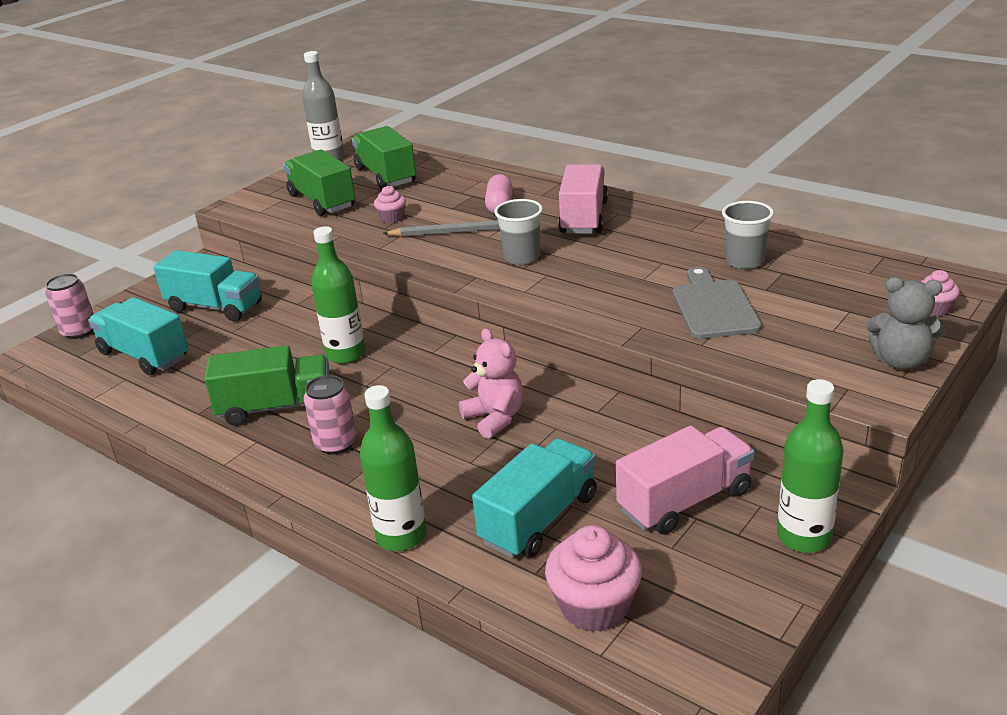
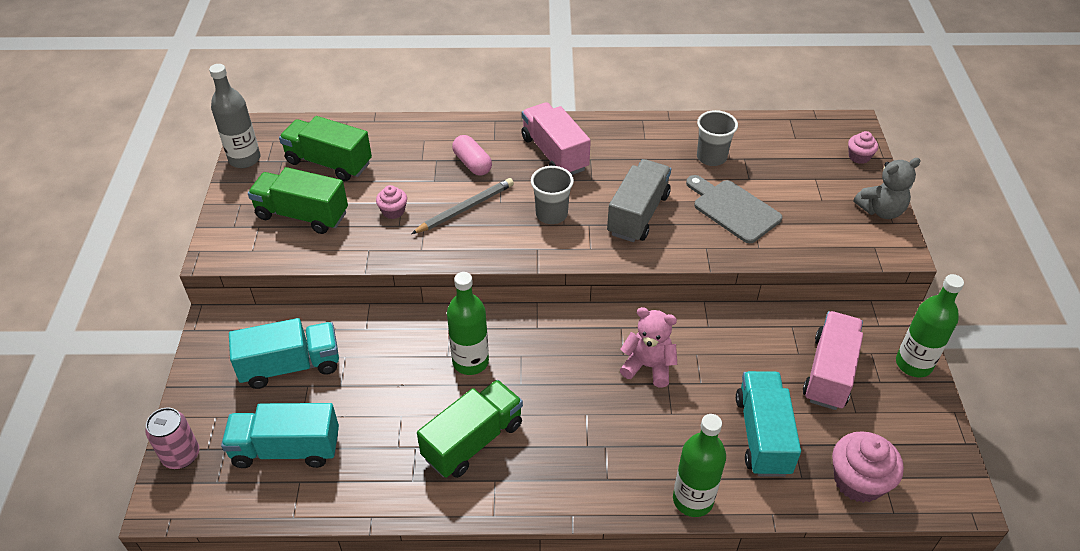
camera: 40 degrees left, 15 degrees up
pink can [304,375,357,455] -> none
none -> grey truck [607,159,671,242]

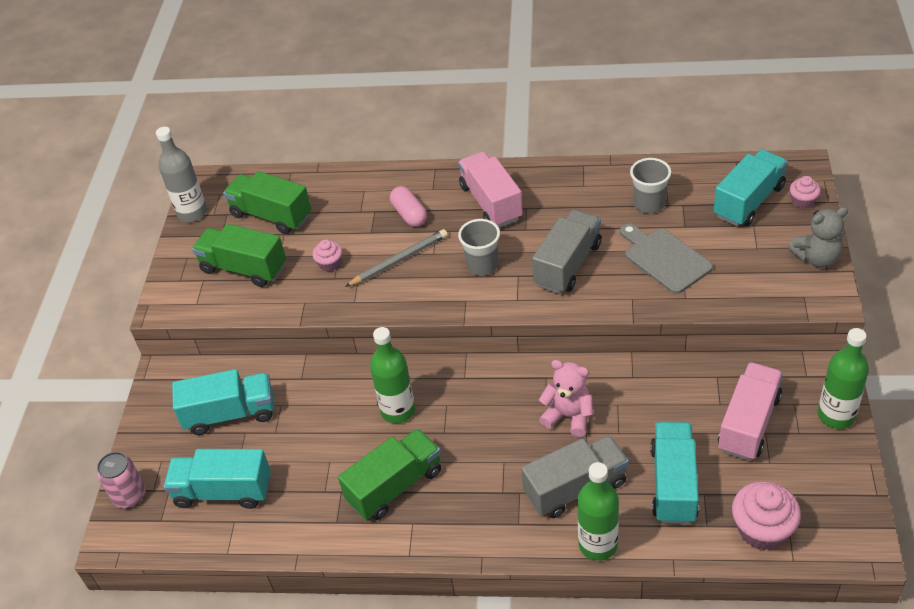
camera: 10 degrees right, 0 degrees up
none -> grey truck [521,435,629,518]
none -> turquoise truck [713,150,788,226]

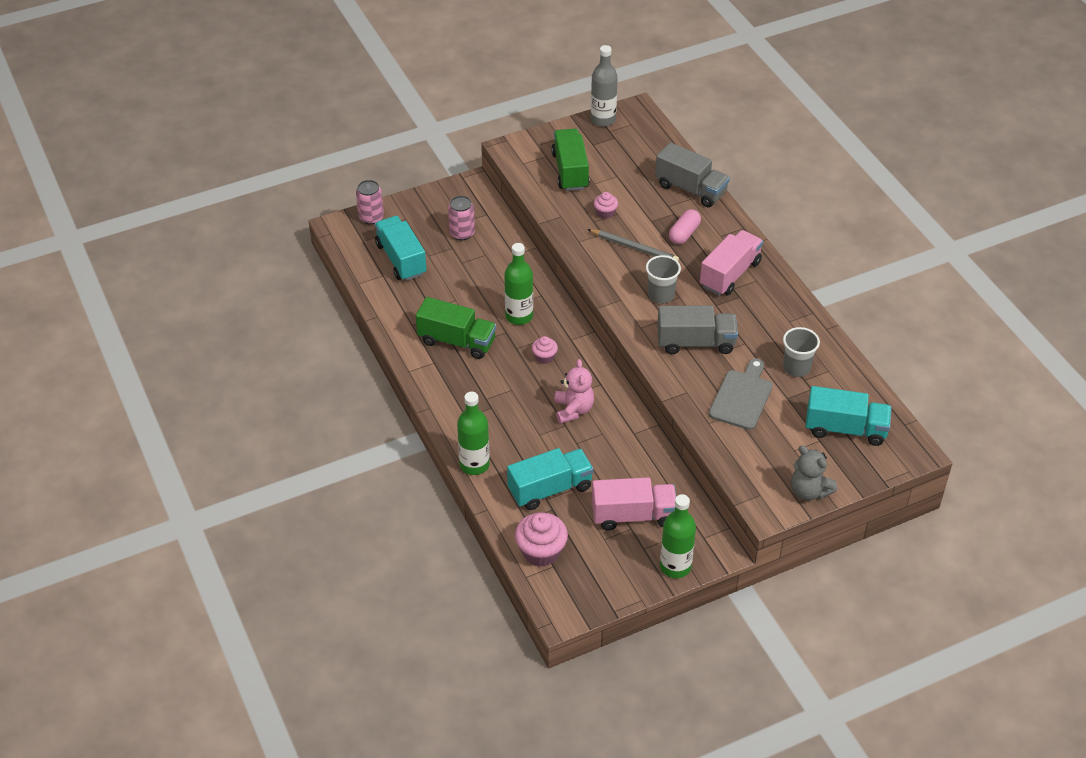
camera: 55 degrees right, 0 degrees up
turquoise truck [172,369,274,435] -> pink can [448,196,475,240]
green truck [223,171,311,234] -> none
grey truck [521,435,629,518] -> grey truck moved to [655,142,730,207]
pink cupcake [789,176,821,209] -> pink cupcake moved to [532,336,558,364]

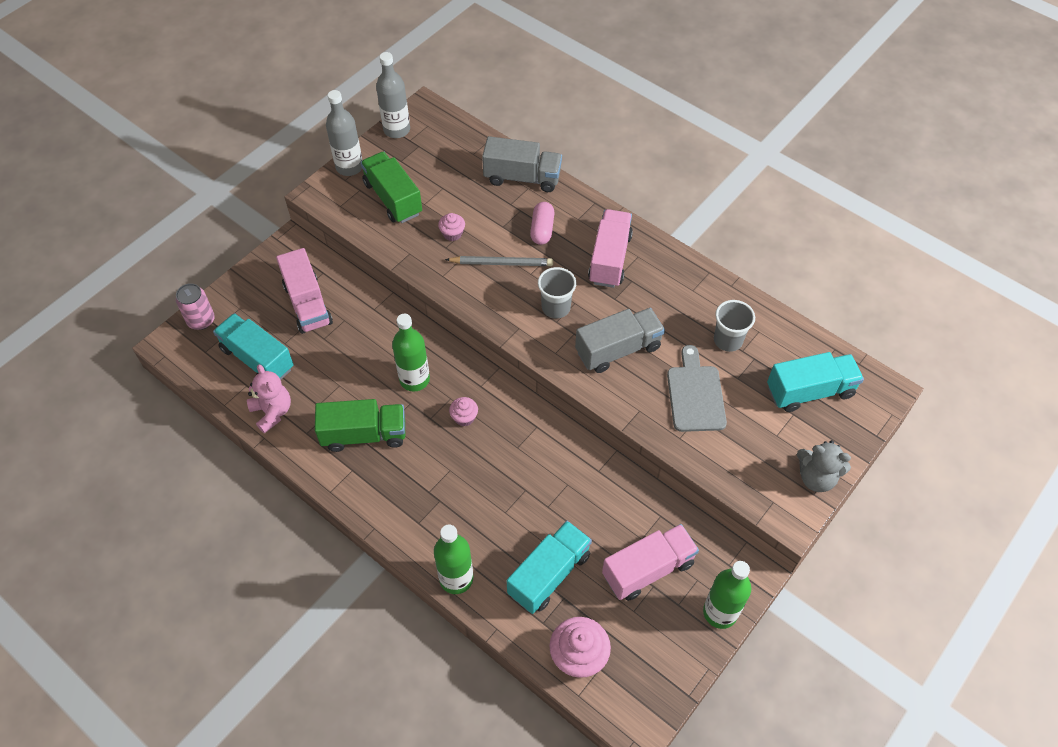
camera: 25 degrees left, 10 degrees up
pink can [448,196,475,240] -> pink truck [276,248,333,334]
pink teddy bear [554,359,594,424] -> pink teddy bear moved to [247,364,291,433]
none -> grey bottle [326,90,363,176]

